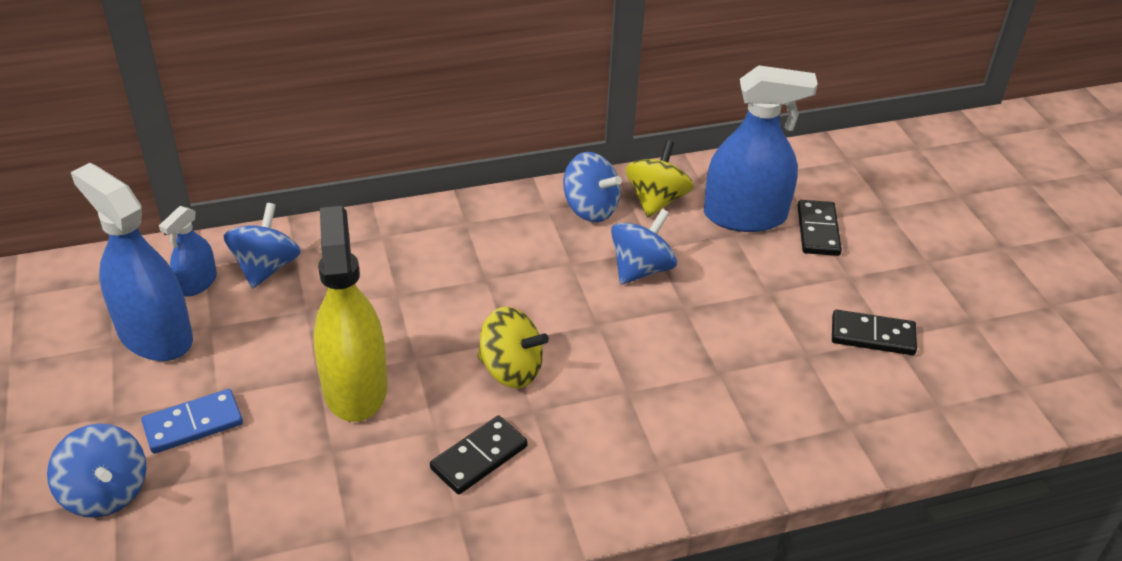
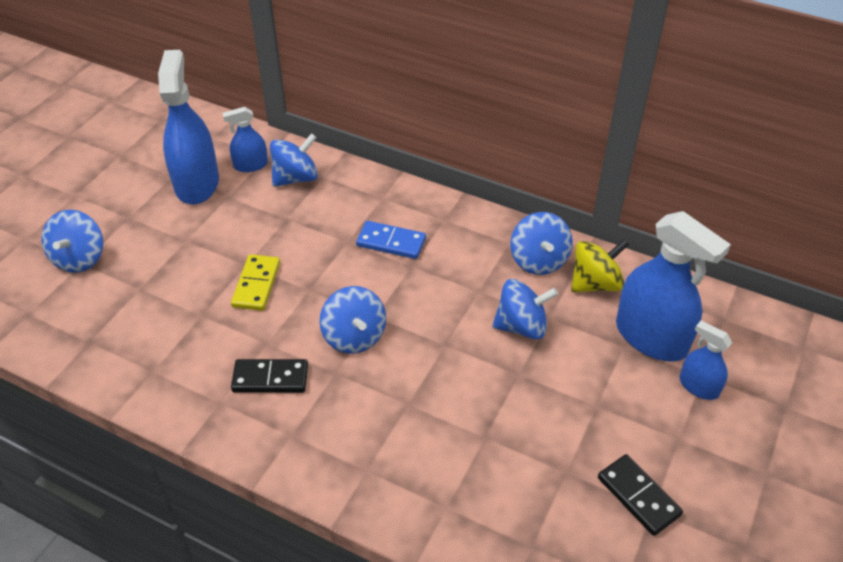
camera: 45 degrees right, 5 degrees up
blue domino [141,389,243,454] -> blue domino moved to [356,221,426,259]
yellow spray bottle [314,206,387,422] -> yellow domino [231,254,280,311]
yellow spinning top [477,307,549,388] -> blue spinning top [320,286,386,354]
black domino [797,200,842,256] -> blue spray bottle [680,321,732,400]

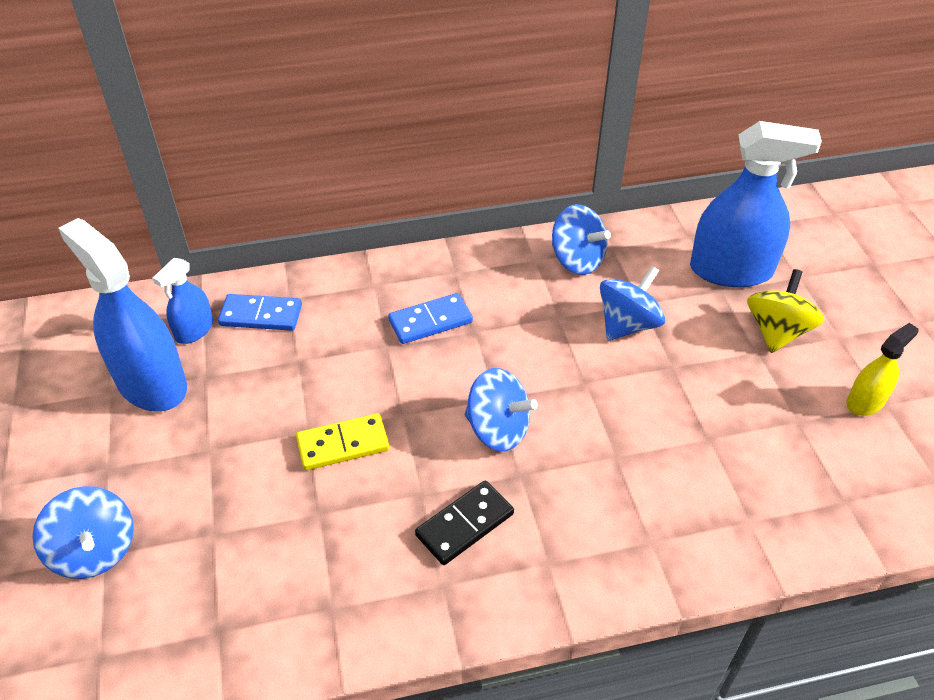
camera: 40 degrees left, 0 degrees up
yellow domino [231,254,280,311] -> yellow domino turned 75 degrees counterclockwise [296,413,389,470]
blue spinning top [270,133,318,187] -> blue domino [218,294,302,331]
yellow spinning top [571,239,629,292] -> yellow spinning top moved to [747,269,824,353]
black domino [598,454,683,536] -> yellow spray bottle [846,323,919,416]
blue spray bottle [680,321,732,400] -> none

